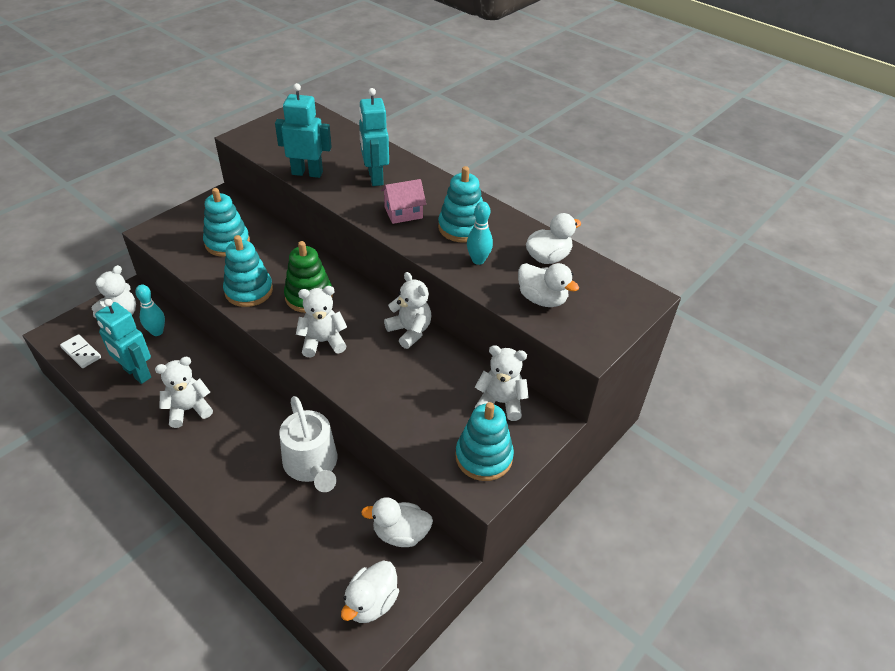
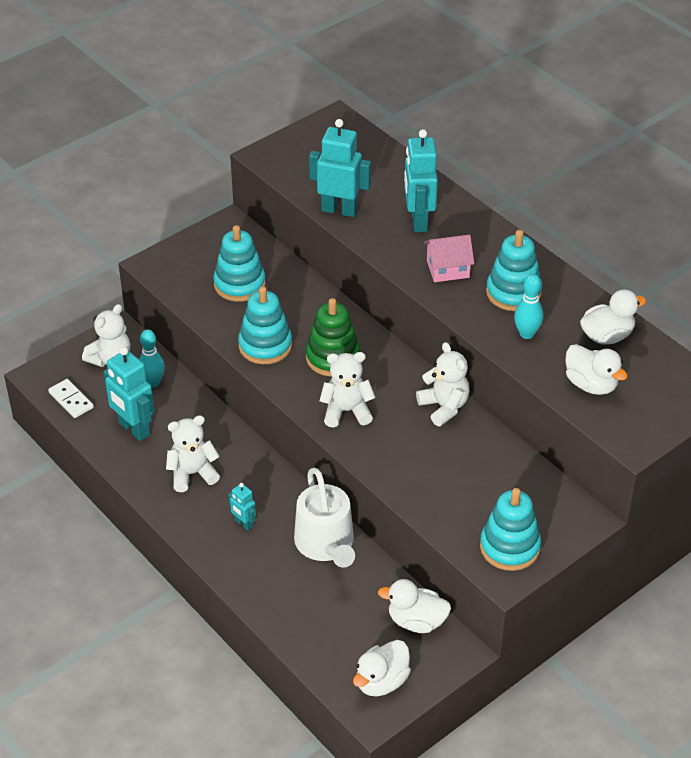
camera: 10 degrees right, 0 degrees up
white teddy bear [475,345,529,421] -> none
none -> turquoise robot [228,483,256,531]

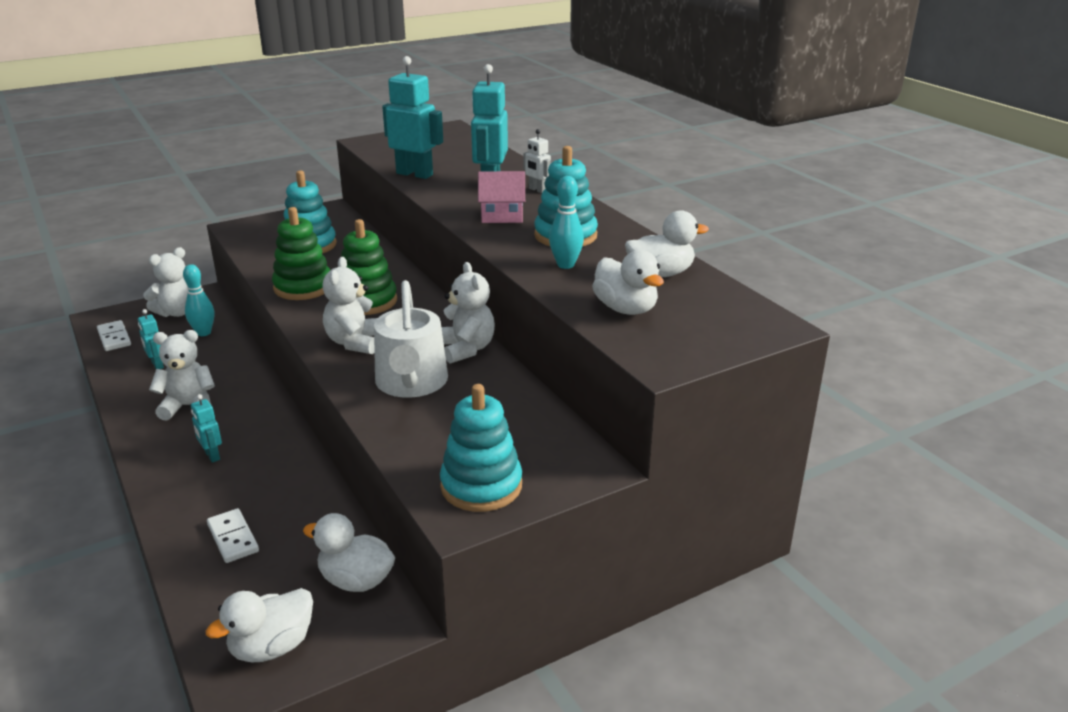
camera: 10 degrees right, 15 degrees down
turquoise robot [104,347,154,441] -> turquoise robot [138,309,164,369], size x0.52
turquoise stacking toy [238,286,292,364] -> green stacking toy [272,207,330,300]
white watering can [294,468,355,568] -> white watering can moved to [374,280,448,398]
white teddy bear [320,352,376,427] -> white teddy bear turned 90 degrees counterclockwise [322,257,377,354]
none -> white domino [207,508,259,563]
none -> white robot [523,129,551,193]

